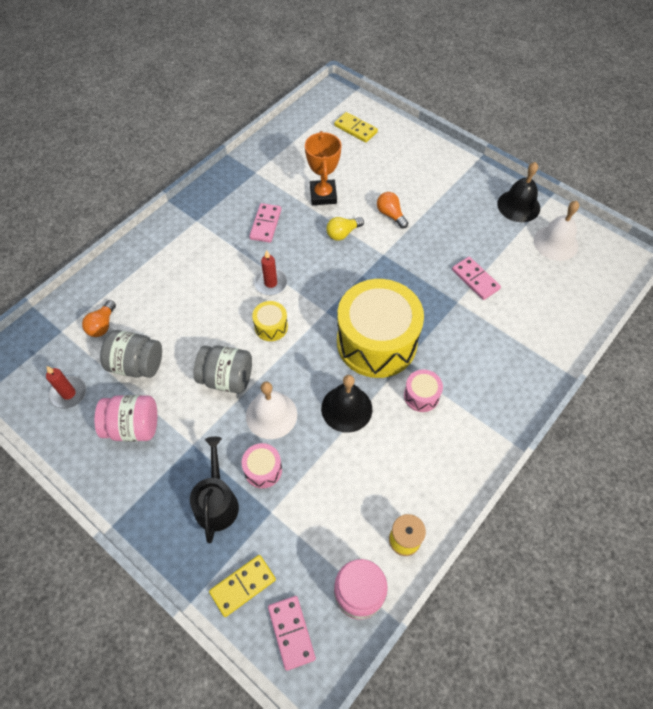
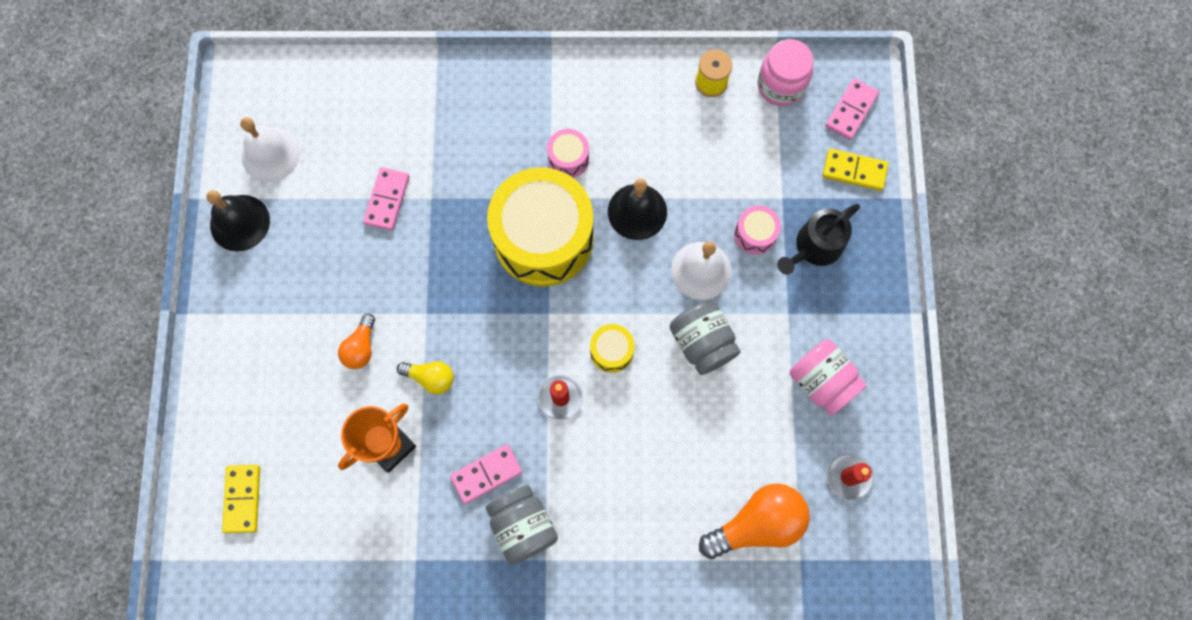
camera: 130 degrees left, 15 degrees up
orange light bulb [82,300,116,337] -> orange light bulb [699,483,810,559], size x1.81
grey jar [100,330,162,378] -> grey jar moved to [486,485,558,565]

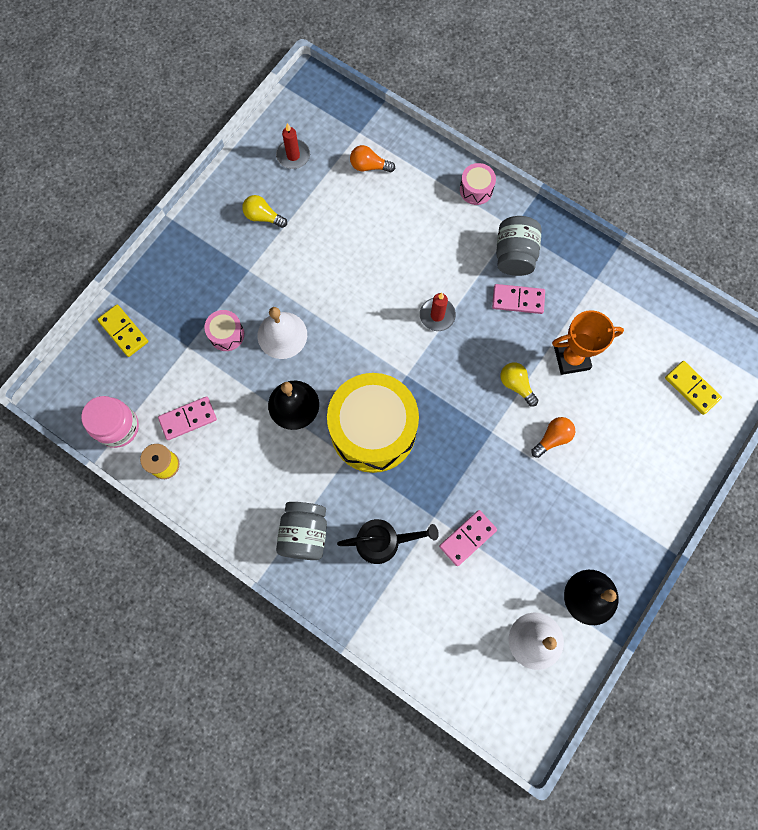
camera: 145 degrees left, 0 degrees up
yellow domino [222,465,260,533] -> yellow domino turned 75 degrees counterclockwise [665,361,722,415]
pink drum [547,129,589,178] -> pink drum moved to [460,163,496,205]
yellow drum [590,324,635,373] -> none
grey jar [670,300,740,375] -> grey jar moved to [276,502,327,560]
orange light bulb [699,483,810,559] -> orange light bulb [350,145,395,173], size x0.55
black watering can [777,204,860,275] -> black watering can moved to [337,519,439,564]
pink jar [790,339,867,416] -> yellow light bulb [242,195,287,228]
pink domino [825,78,879,140] -> pink domino moved to [158,396,217,440]

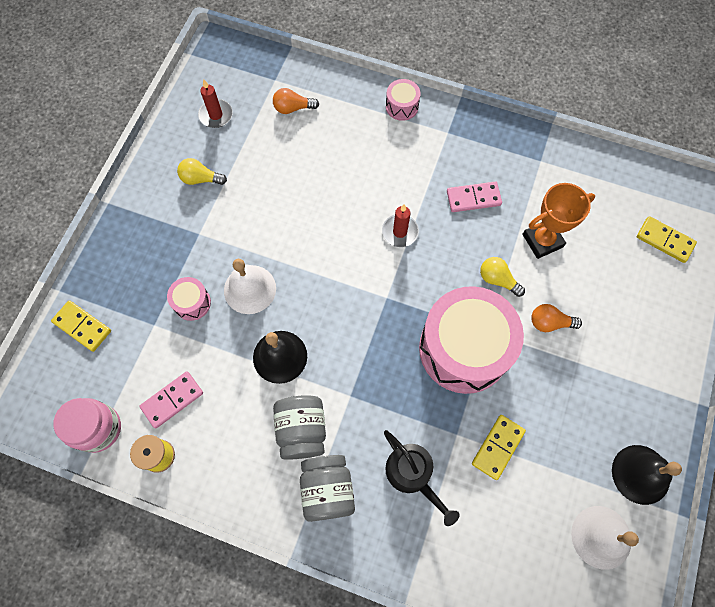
camera: 15 degrees left, 5 degrees down
yellow drum [327,373,419,473] -> none
black watering can [337,519,439,564] -> black watering can turned 75 degrees clockwise [384,430,460,526]
pink domino [439,510,497,566] -> yellow domino [472,415,526,480]
grey jar [496,216,542,276] -> grey jar moved to [273,395,326,460]
orange light bulb [531,417,575,458] -> orange light bulb turned 120 degrees counterclockwise [531,304,582,332]
none -> pink drum [419,286,524,394]

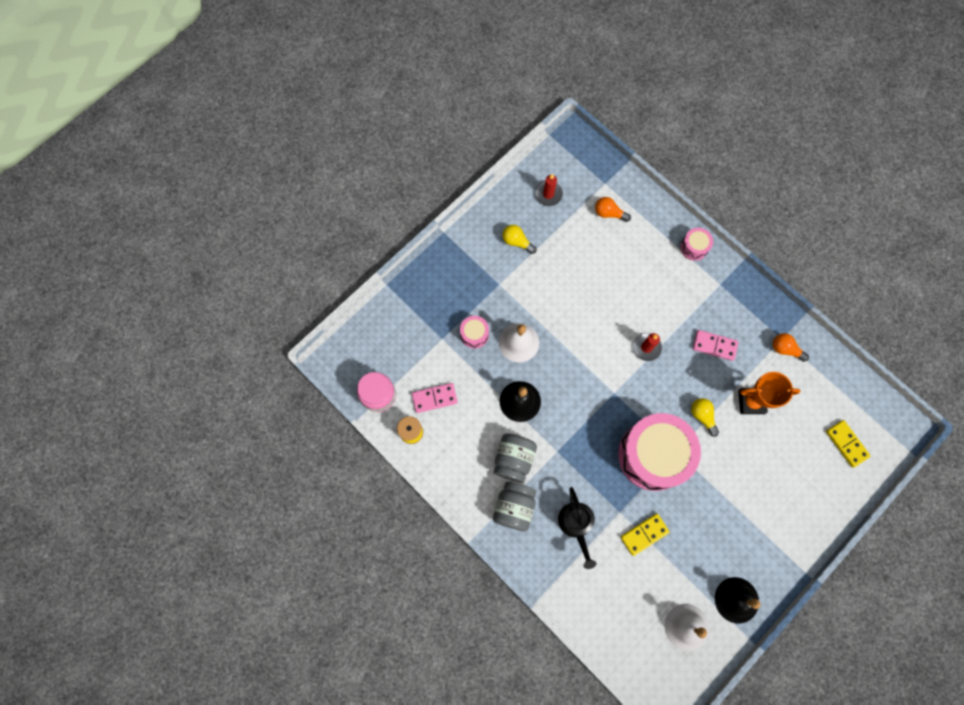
camera: 25 degrees right, 5 degrees up
yellow domino [51,301,111,352] -> none
orange light bulb [531,304,582,332] -> orange light bulb moved to [773,333,809,362]

